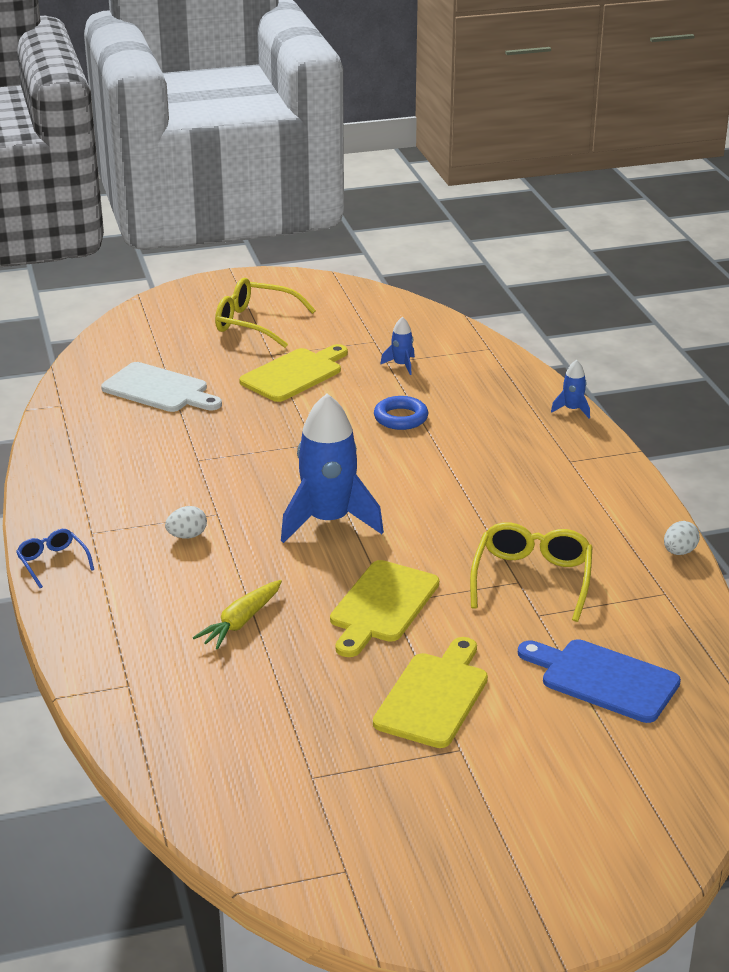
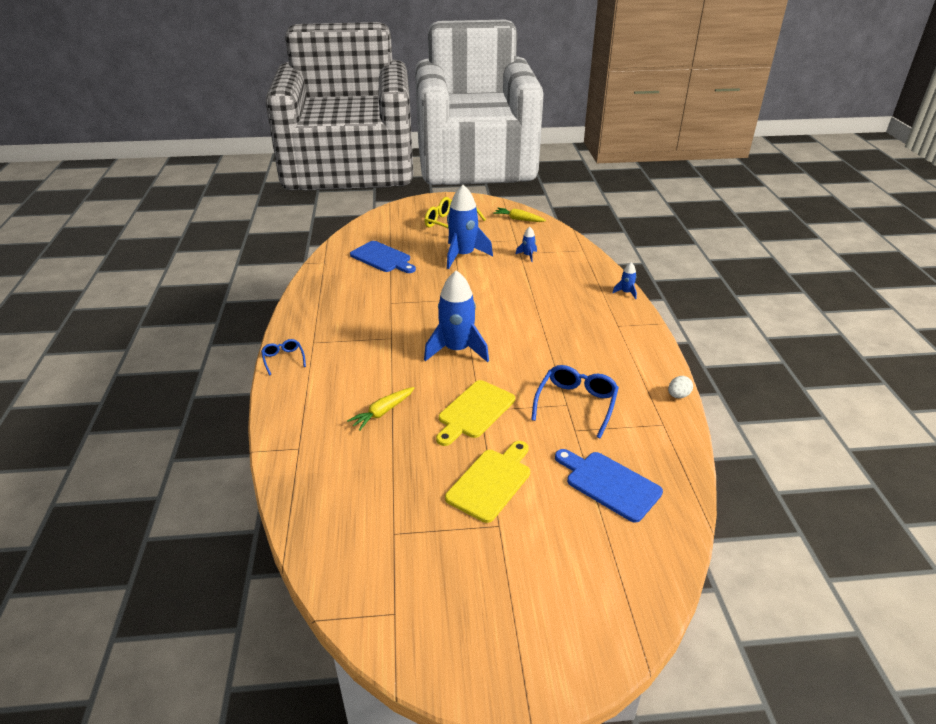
camera: 10 degrees right, 5 degrees up
white cutting board [101,362,222,412] -> blue cutting board [350,241,416,273]
white egg [165,506,207,539] -> none
yellow cutting board [239,344,348,402] -> blue rocket [447,185,493,269]
blue ring [374,396,428,430] -> none
yellow glasses [470,522,593,622] -> blue glasses [531,365,619,438]
none -> yellow carrot [493,208,546,222]

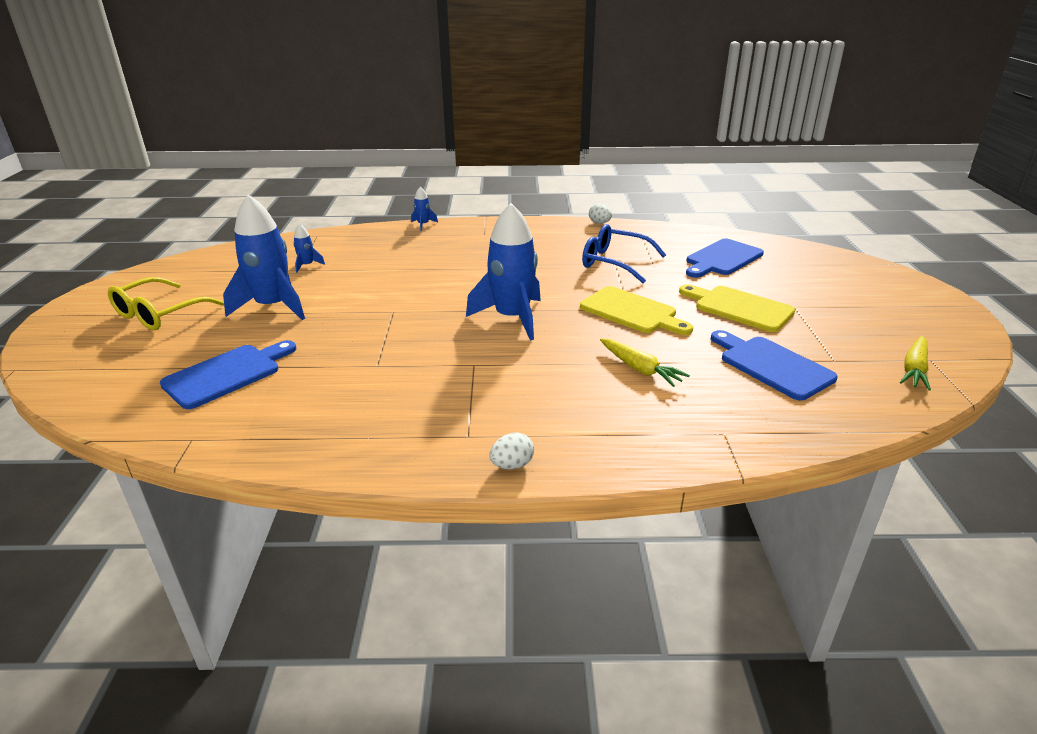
camera: 85 degrees left, 5 degrees down
blue glasses [261,339,306,376] -> white egg [489,433,534,469]
yellow carrot [493,208,546,222] -> yellow carrot moved to [900,336,931,391]
none -> blue cutting board [711,330,838,400]

